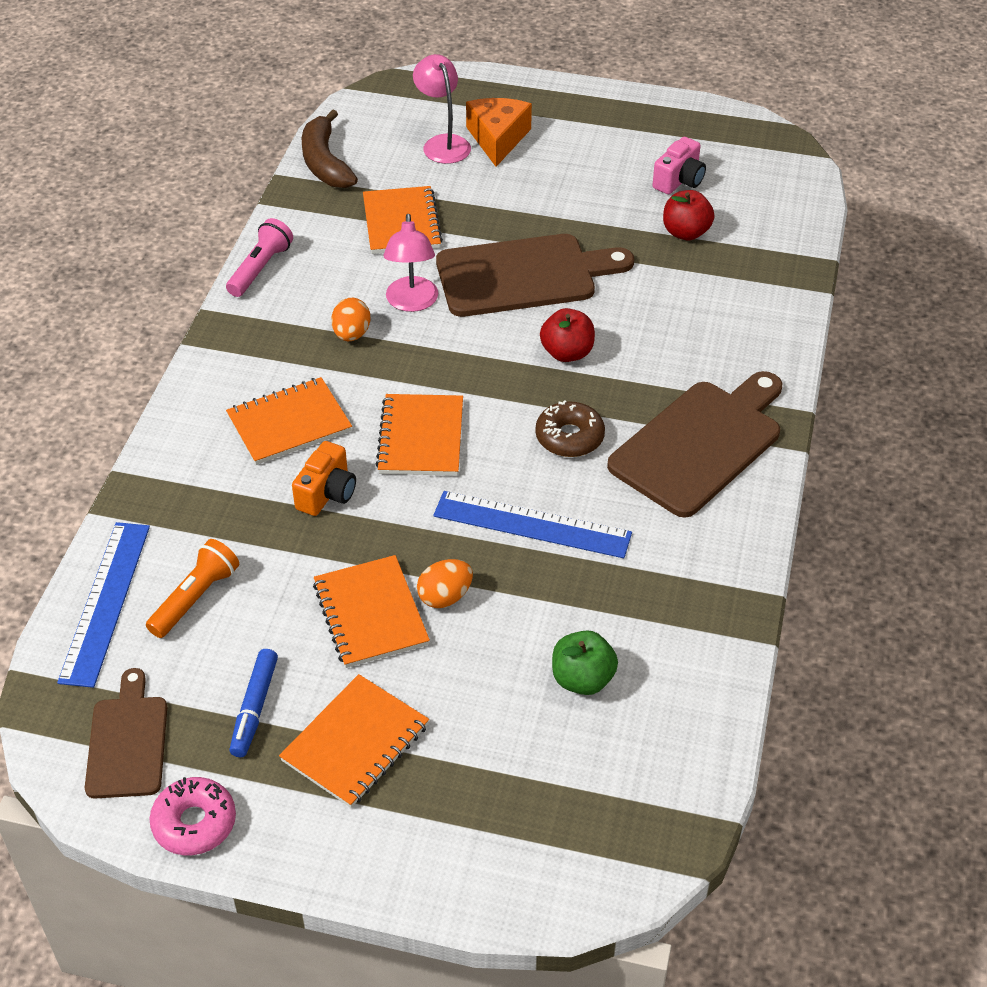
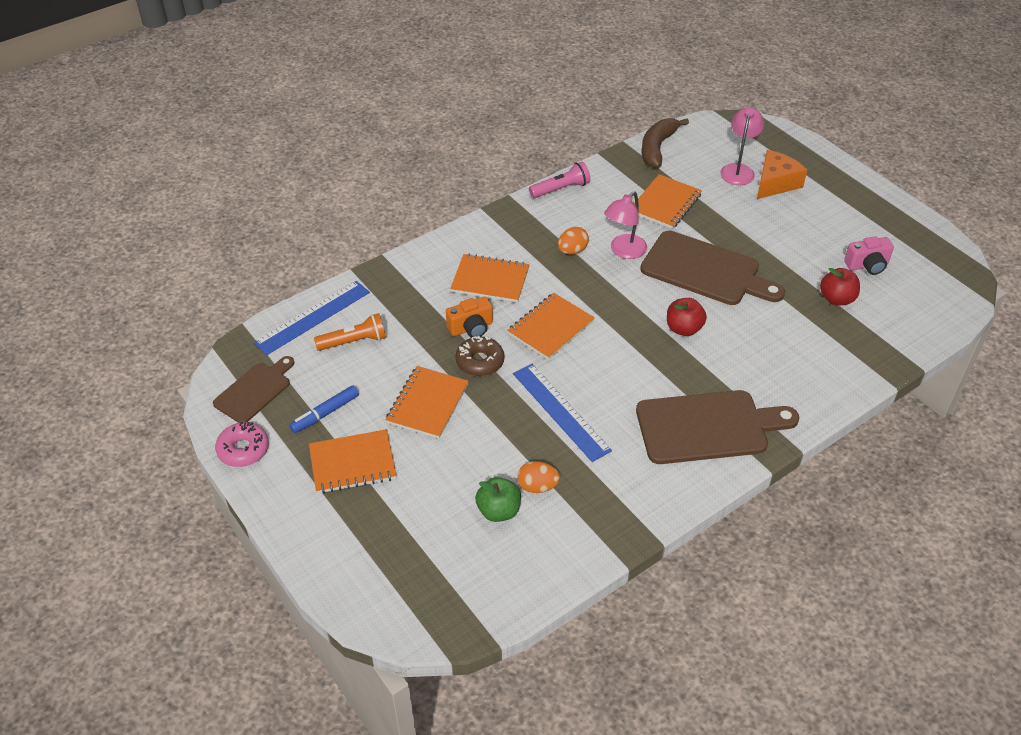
camera: 40 degrees right, 0 degrees up
orange egg [417,559,473,608] -> orange egg moved to [517,461,560,493]
brown donut [535,400,605,457] -> brown donut moved to [455,336,504,376]

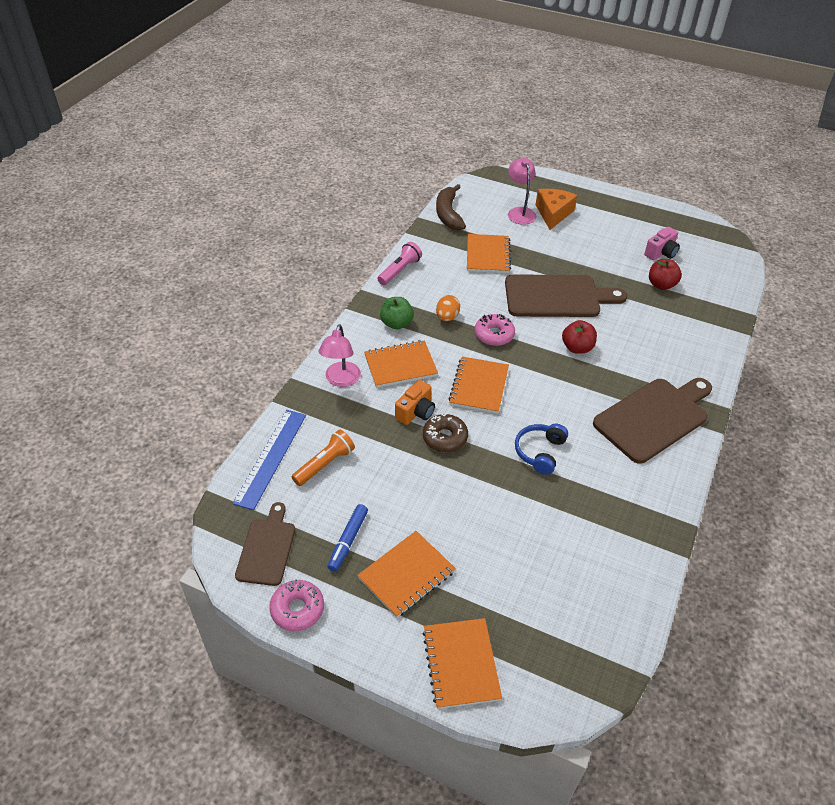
camera: 30 degrees left, 0 degrees up
orange notebook [386,366,469,439] -> orange notebook moved to [422,618,502,709]
green apple [475,477,521,522] -> green apple moved to [380,297,414,329]
blue ruler [513,364,612,462] -> blue headphones [515,424,568,475]
orange egg [517,461,560,493] -> none
pink lamp [604,191,647,259] -> pink lamp moved to [318,324,361,387]
none -> pink donut [474,314,515,346]

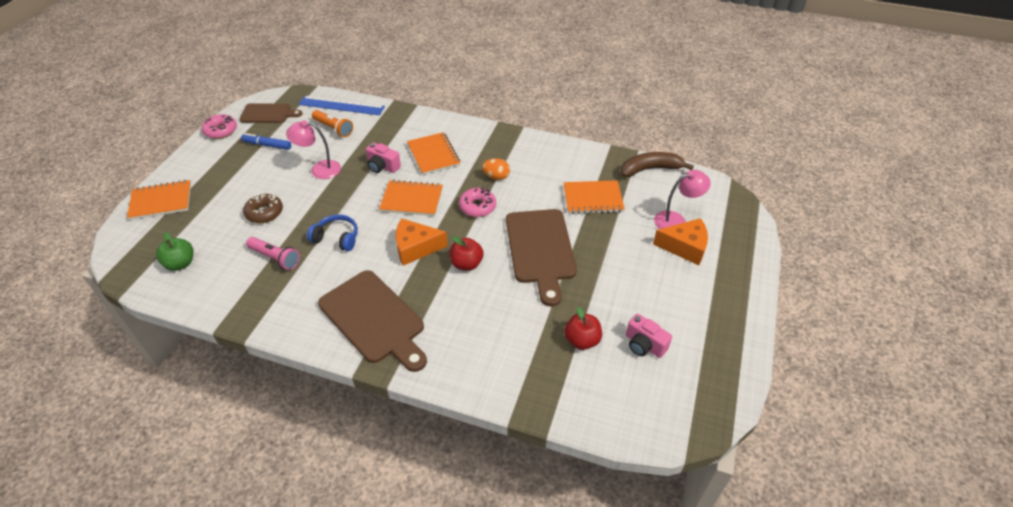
camera: 85 degrees right, 0 degrees up
pink lamp [318,324,361,387] -> pink lamp moved to [286,120,341,179]
orange notebook [357,531,456,618] -> none
pink flashlight [377,242,422,285] -> pink flashlight moved to [246,237,300,270]
green apple [380,297,414,329] -> green apple moved to [156,232,194,271]
orange camera [395,380,435,425] -> pink camera [366,142,401,173]
brown donut [423,414,468,452] -> brown donut moved to [243,193,283,223]
none -> orange cheese [396,218,448,266]

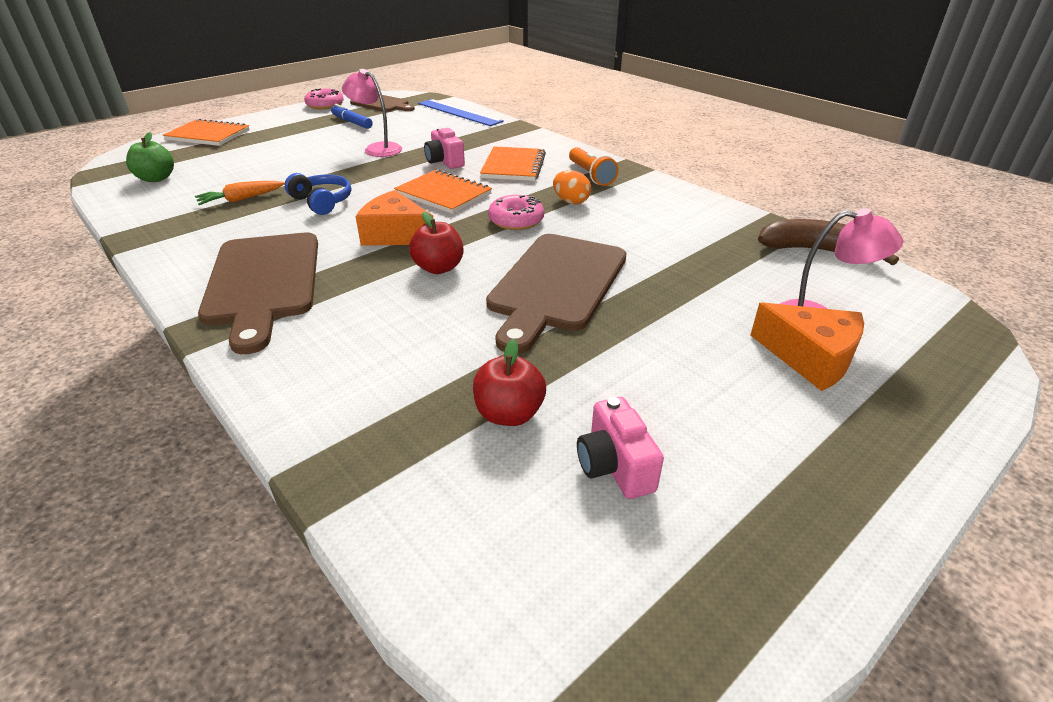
camera: 30 degrees right, 10 degrees down
brown donut [243,193,283,223] -> none
pink flashlight [246,237,300,270] -> orange carrot [195,181,285,205]
orange flashlight [312,110,353,137] -> orange flashlight moved to [569,147,619,186]
orange notebook [564,180,625,214] -> none

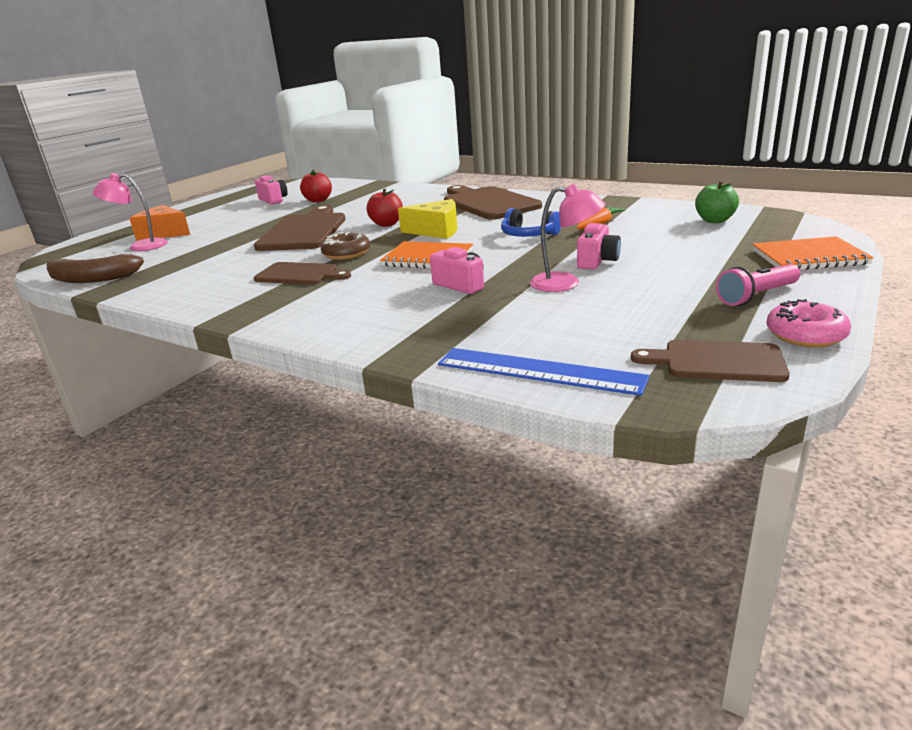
camera: 165 degrees right, 10 degrees down
blue marker [331,104,373,129] -> none
orange cheese [356,190,433,246] -> yellow cheese [398,199,457,239]
orange notebook [480,146,546,181] -> none
pink donut [488,195,544,230] -> brown donut [321,232,370,260]
orange egg [553,170,591,204] -> brown cutting board [254,262,351,285]
orange flashlight [569,147,619,186] -> none
none -> pink camera [577,223,621,270]
none -> pink flashlight [716,264,800,306]

